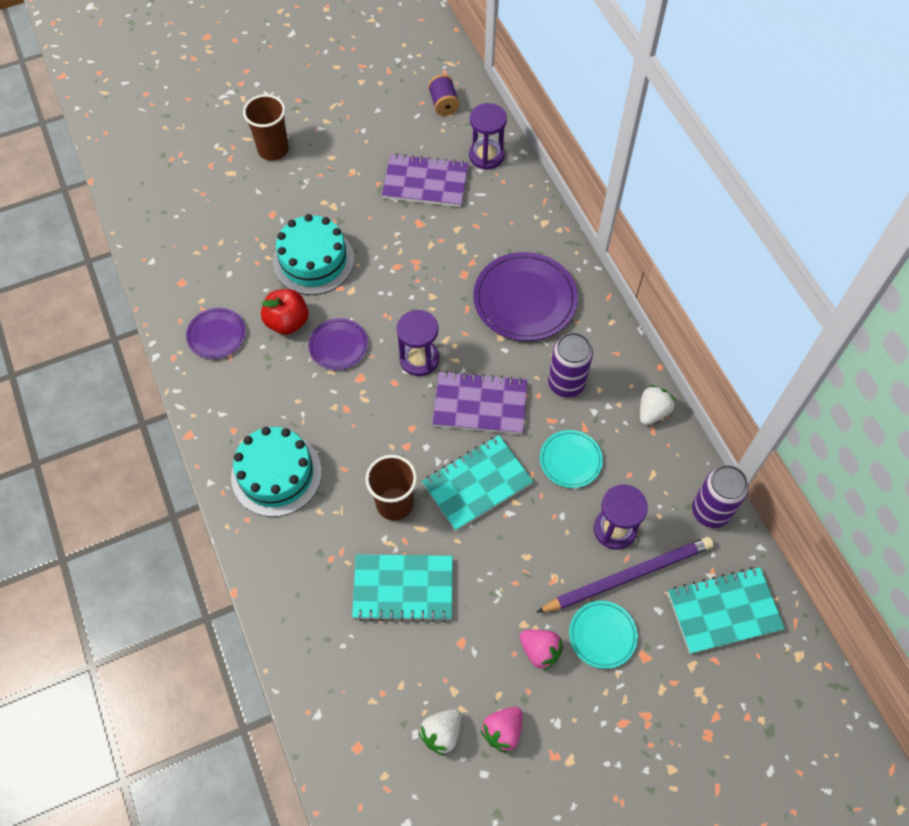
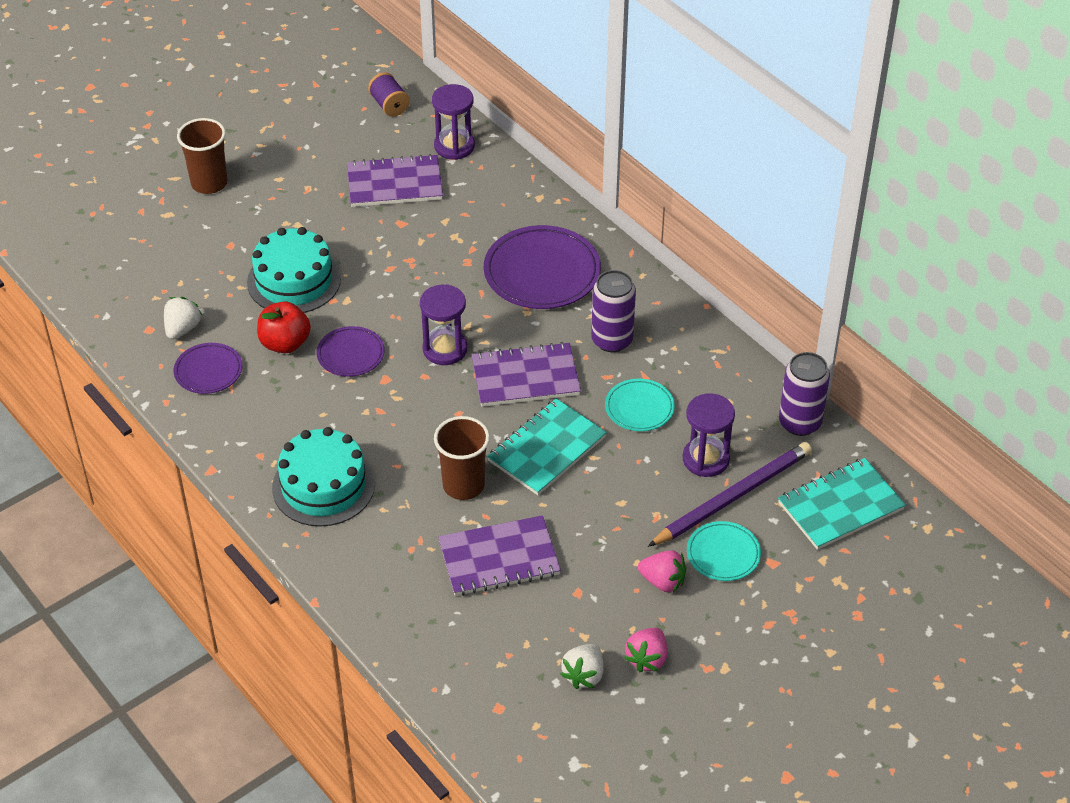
camera: 15 degrees left, 15 degrees down
turquoise notebook [352,555,453,622] -> purple notebook [438,515,561,596]
white strawberry [640,385,675,425] -> white strawberry moved to [164,297,202,339]

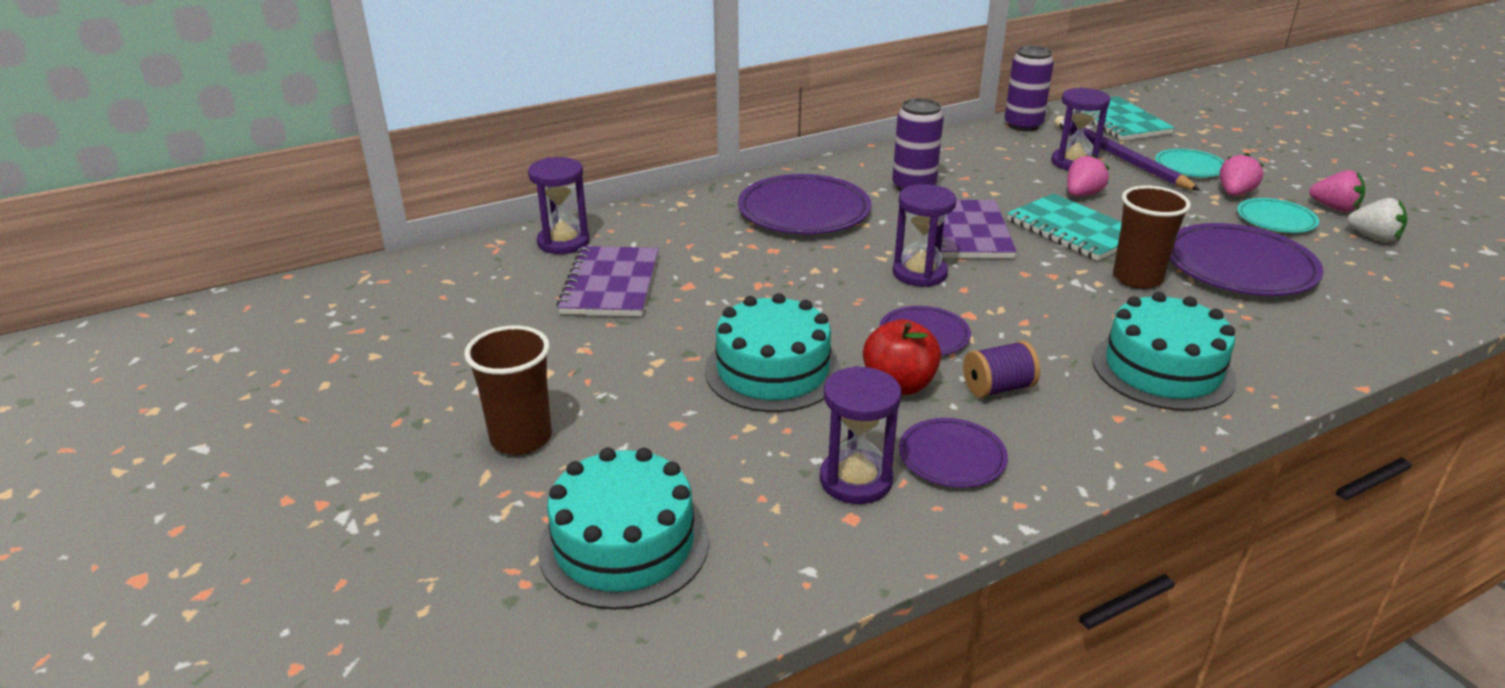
camera: 80 degrees left, 15 degrees down
white strawberry [164,297,202,339] -> purple hourglass [820,366,902,504]
purple spool [368,72,410,117] -> purple spool moved to [963,341,1040,398]
purple notebook [438,515,561,596] -> purple plate [1170,223,1324,296]
turquoise plate [605,379,675,431] -> turquoise plate moved to [1237,198,1319,233]
none -> turquoise cake [538,447,709,610]
none -> pink strawberry [1067,154,1109,197]

